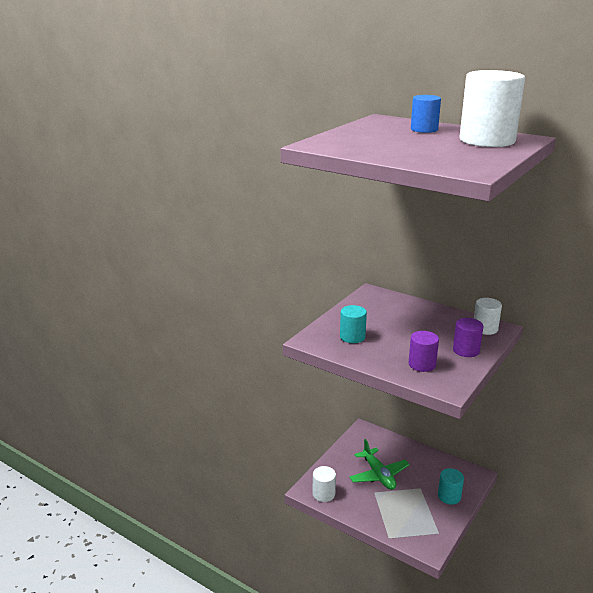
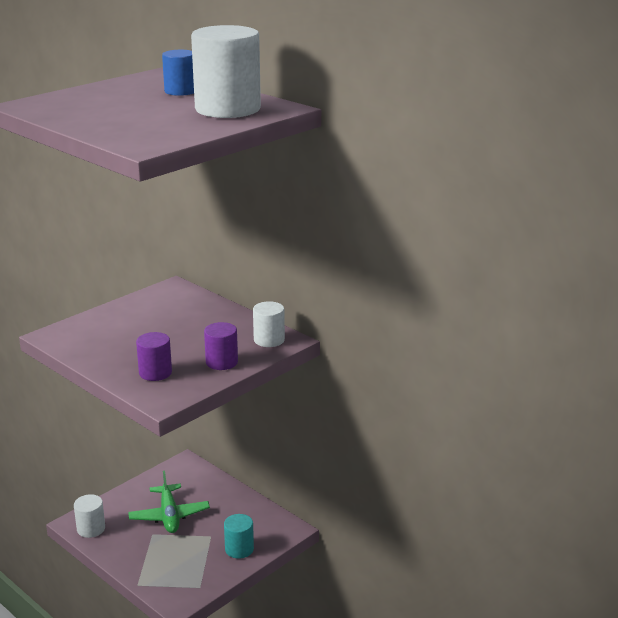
camera: 10 degrees right, 0 degrees up
turquoise cylinder [340,305,367,343] -> none

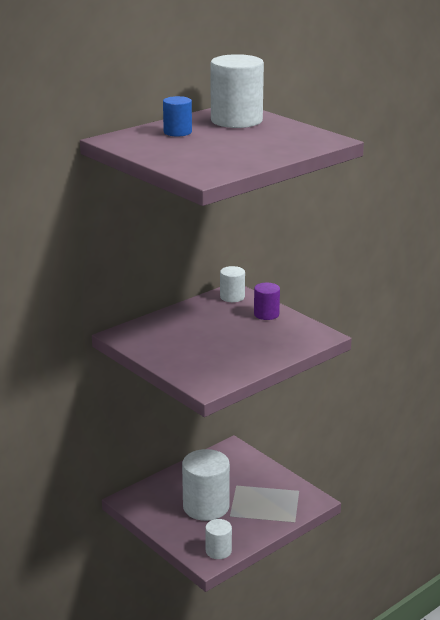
camera: 85 degrees left, 0 degrees up
green plane [128,470,210,533] -> white cylinder [182,449,230,521]
purple cylinder [136,332,172,381] -> none
turquoise cylinder [224,514,254,559] -> none

